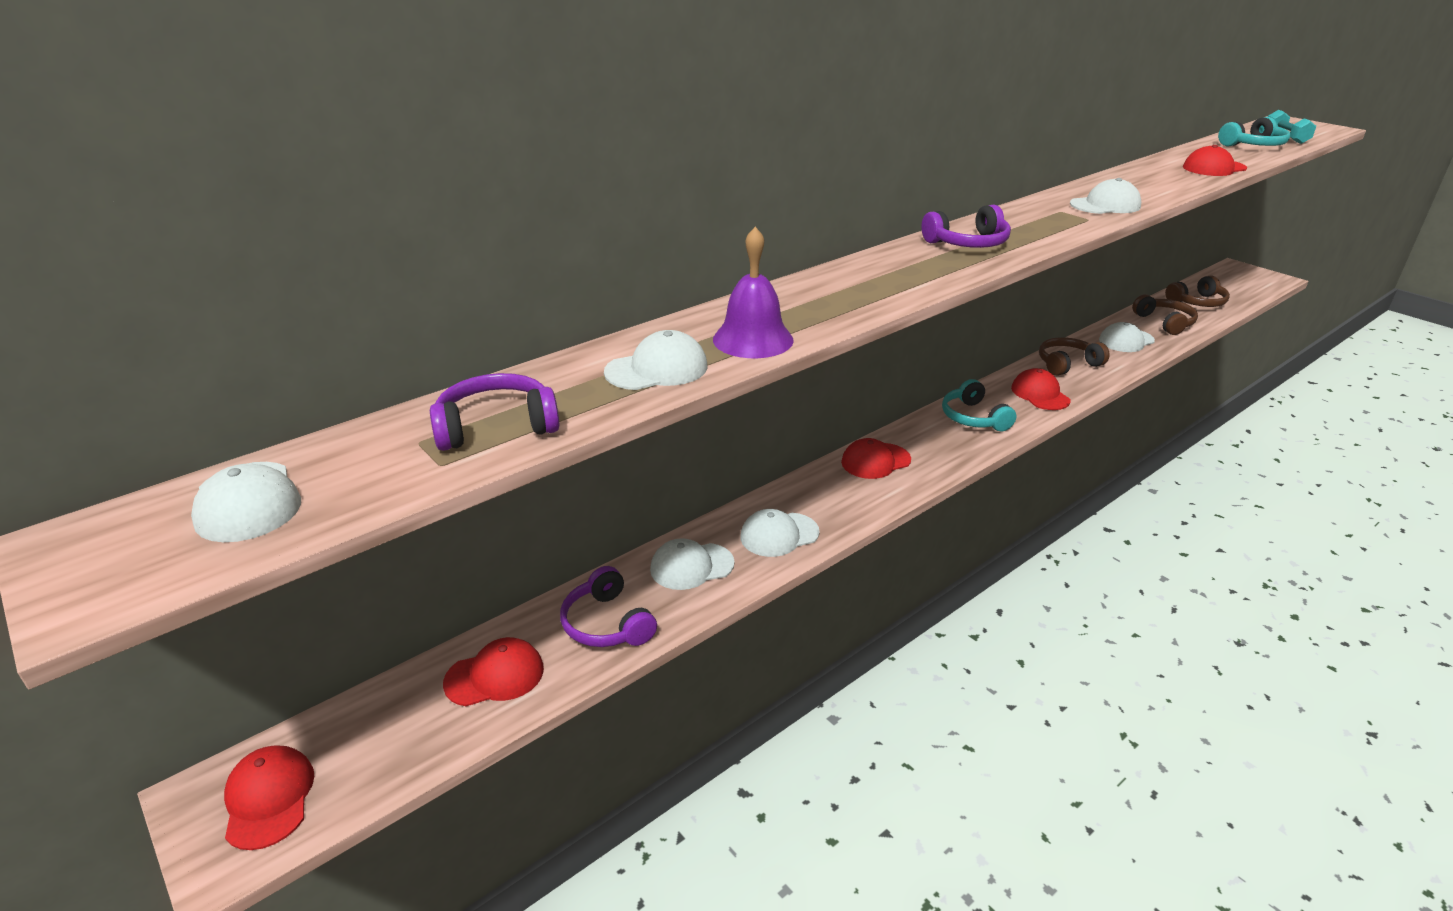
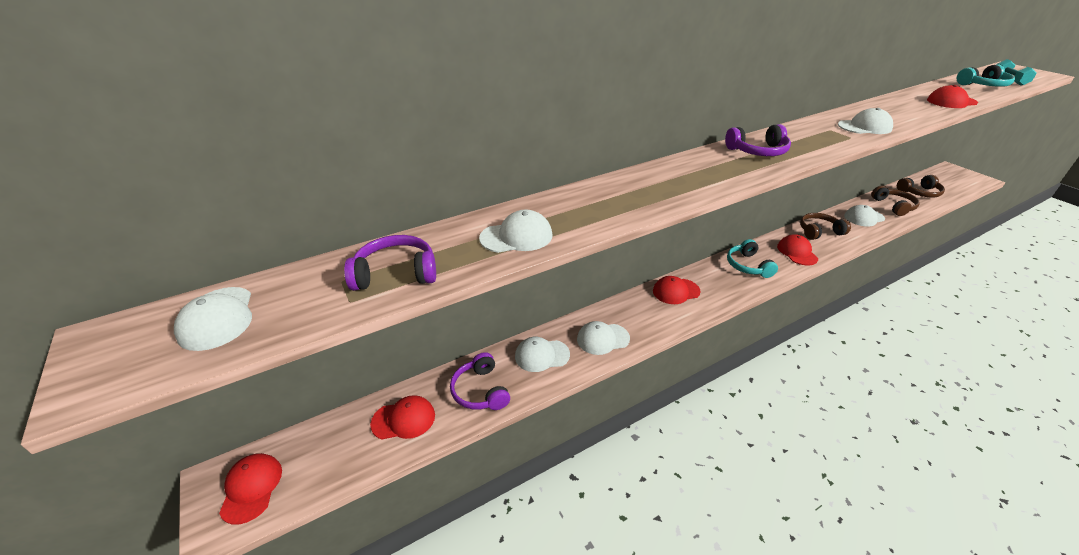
camera: 10 degrees right, 5 degrees up
purple bell [713,227,794,358] -> none

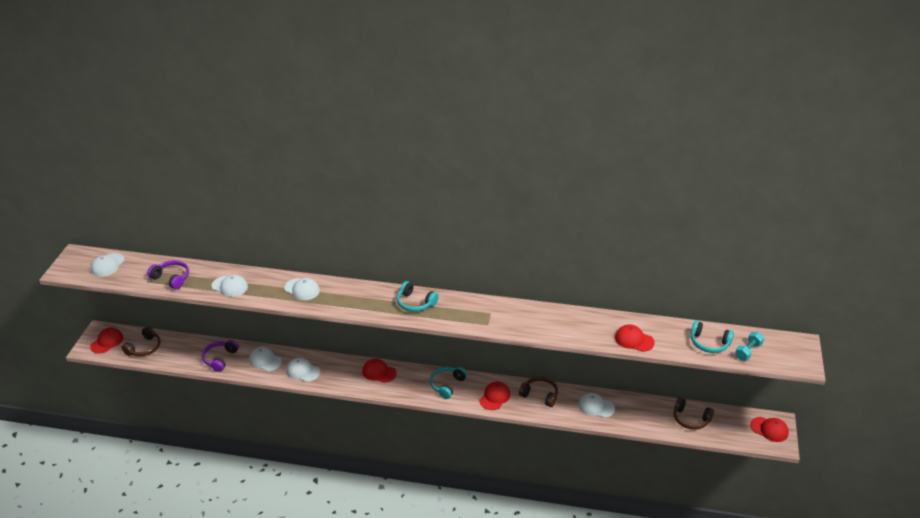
camera: 40 degrees right, 0 degrees up
red cap [370,395,435,440] -> red cap moved to [750,417,789,442]
purple headphones [725,124,791,156] -> turquoise headphones [397,281,439,312]
white cap [838,108,893,134] -> white cap moved to [284,278,320,300]
brown headphones [871,186,920,216] -> brown headphones moved to [121,326,161,356]

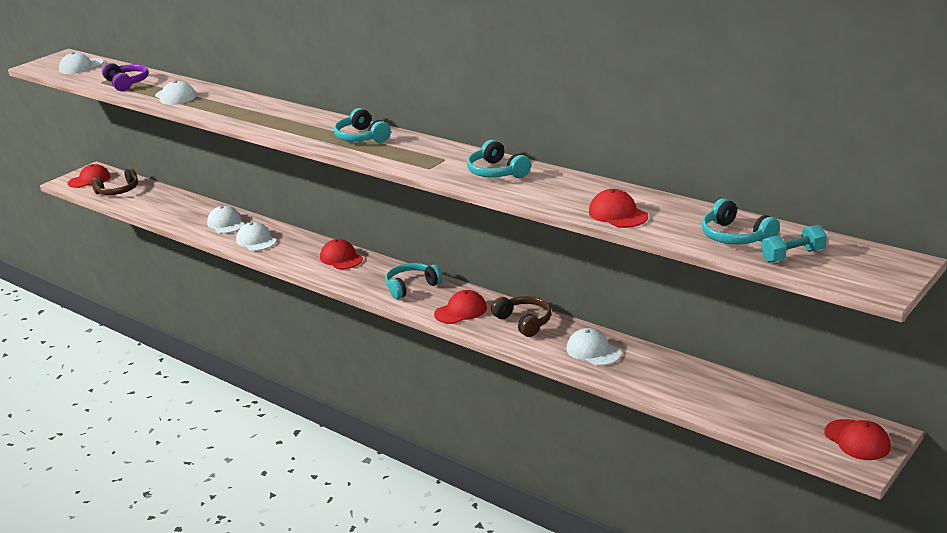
camera: 30 degrees right, 10 degrees down
purple headphones [202,340,239,372] -> none
white cap [284,278,320,300] -> none
brown headphones [674,397,714,430] -> none
none -> turquoise headphones [467,140,531,178]

